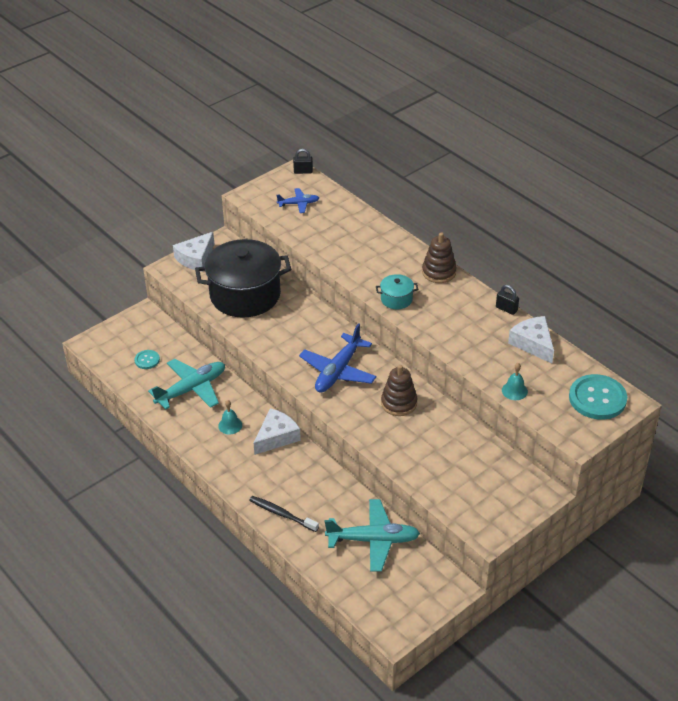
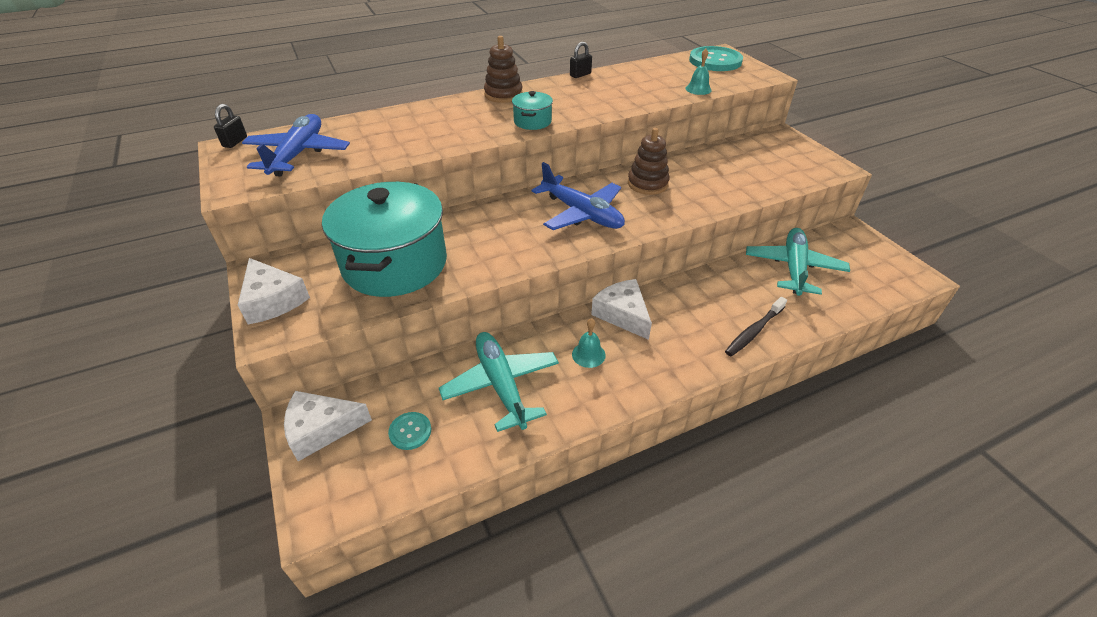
camera: 75 degrees left, 0 degrees up
black pot [195,239,291,318] -> turquoise pot [322,182,447,297]
blue plane [277,188,319,213] -> blue plane [242,114,350,176], size x1.85
white cheese [508,316,554,363] -> white cheese moved to [284,391,372,461]

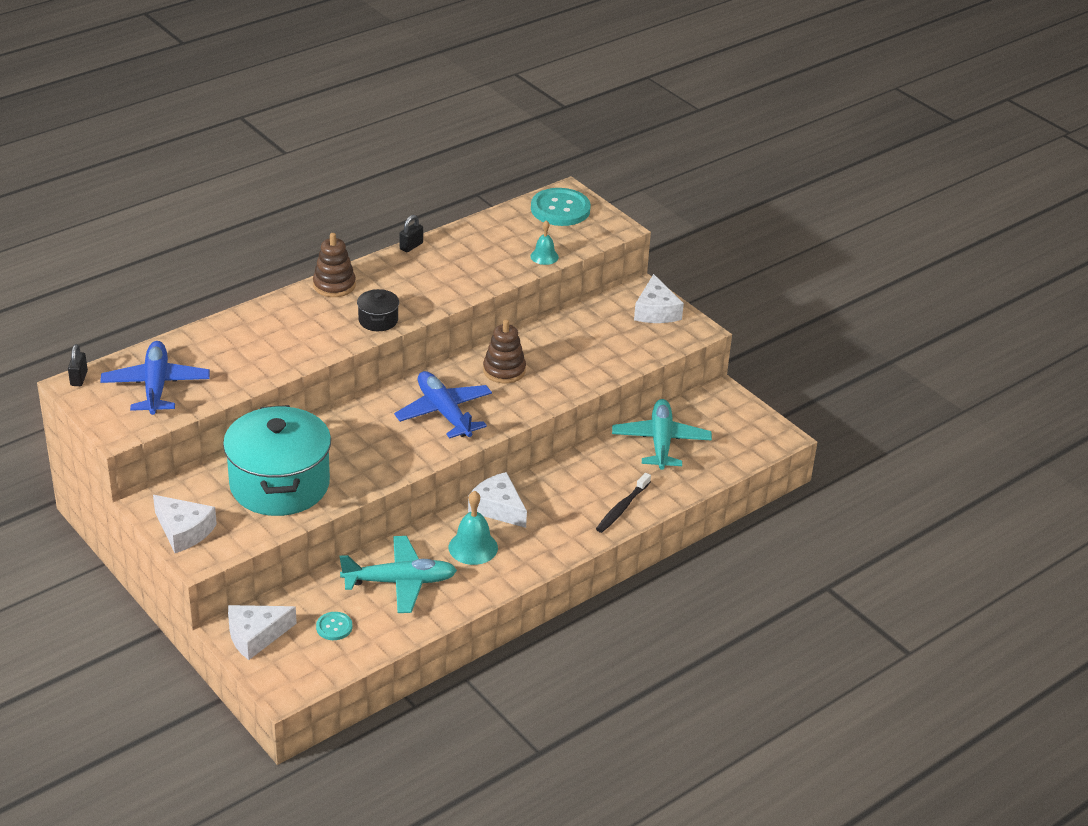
camera: 15 degrees left, 5 degrees down
turquoise plane [439,332,559,432] -> turquoise plane turned 120 degrees clockwise [340,536,457,613]
turquoise pot [512,91,553,130] -> black pot [357,289,399,331]
blue plane [531,162,625,230] -> blue plane turned 150 degrees counterclockwise [394,371,492,439]
turquoise bell [572,318,606,368] -> turquoise bell [449,491,498,565], size x1.58
none -> white cheese [634,274,684,323]

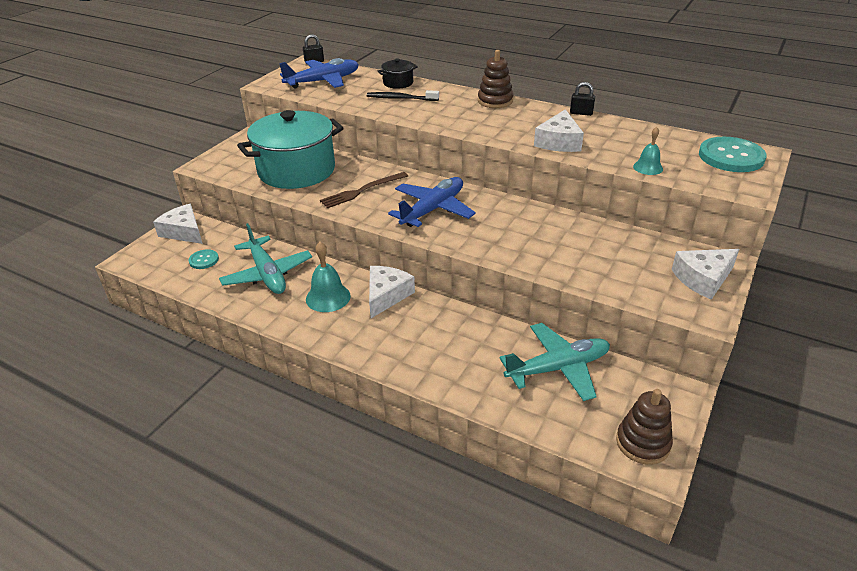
camera: 70 degrees right, 0 degrees up
white cheese [153,495,217,553] -> white cheese moved to [534,109,584,152]
black pot [357,289,399,331] -> black pot moved to [378,58,418,89]
brown stacking toy [483,319,526,383] -> brown stacking toy moved to [616,389,673,465]
black toothbrush [596,473,651,533] -> black toothbrush moved to [367,90,439,101]
none -> brown fork [320,172,408,208]

